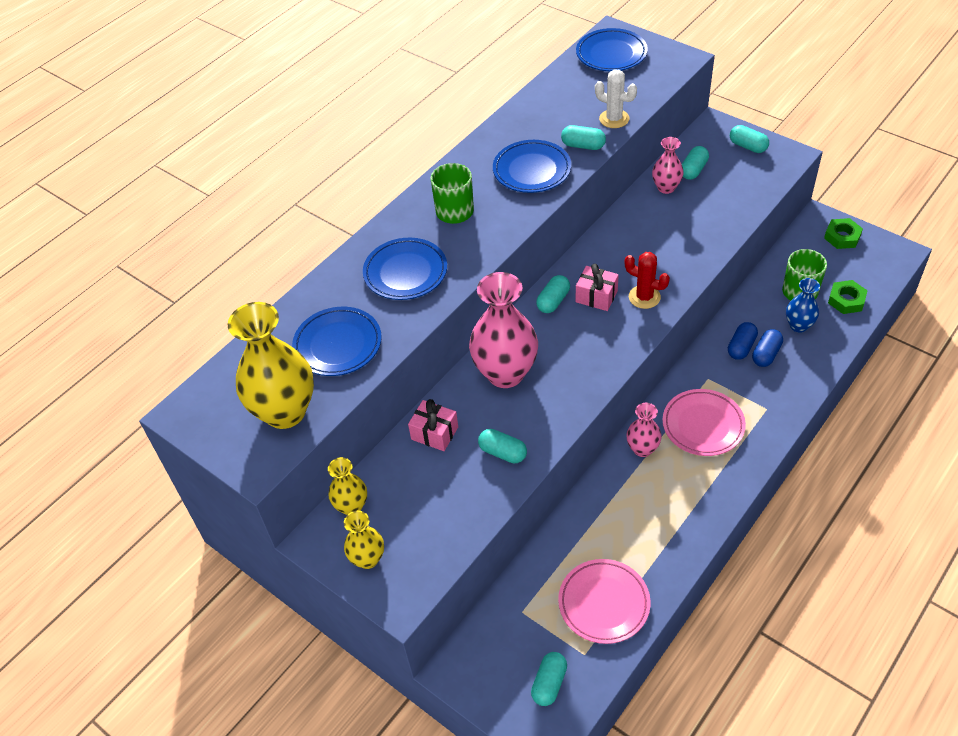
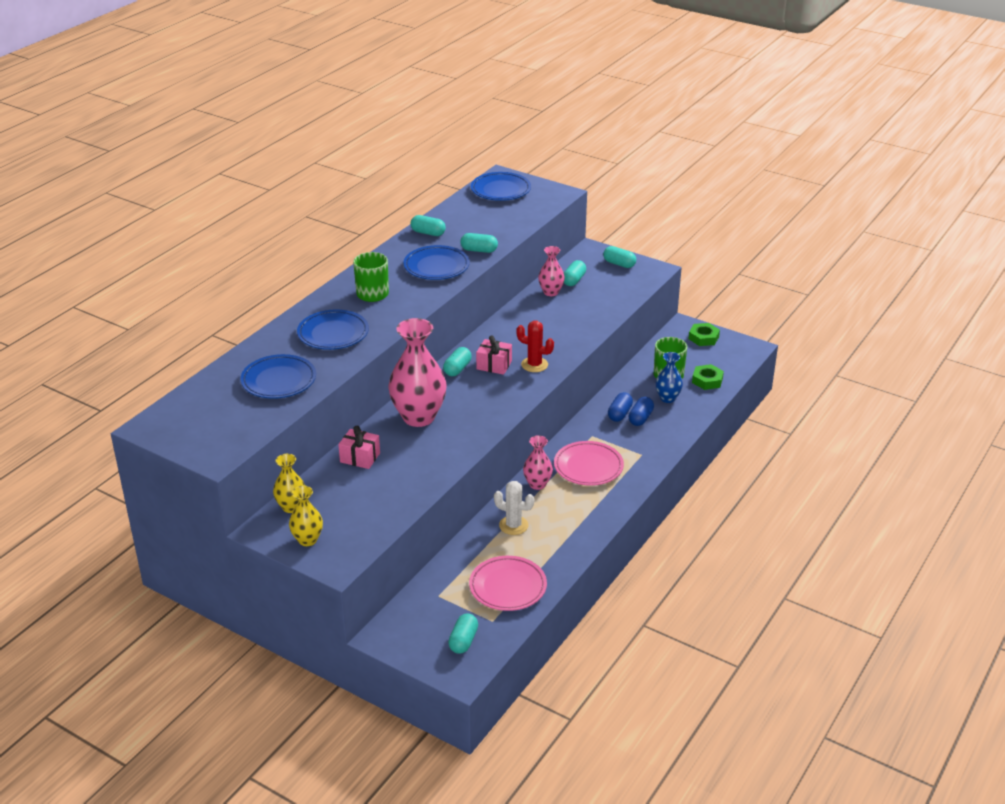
camera: 10 degrees left, 15 degrees down
yellow vase [228,302,314,429] -> none
turquoise capsule [478,429,527,463] -> turquoise capsule moved to [411,215,446,236]
white cactus [595,70,637,128] -> white cactus moved to [494,481,534,535]

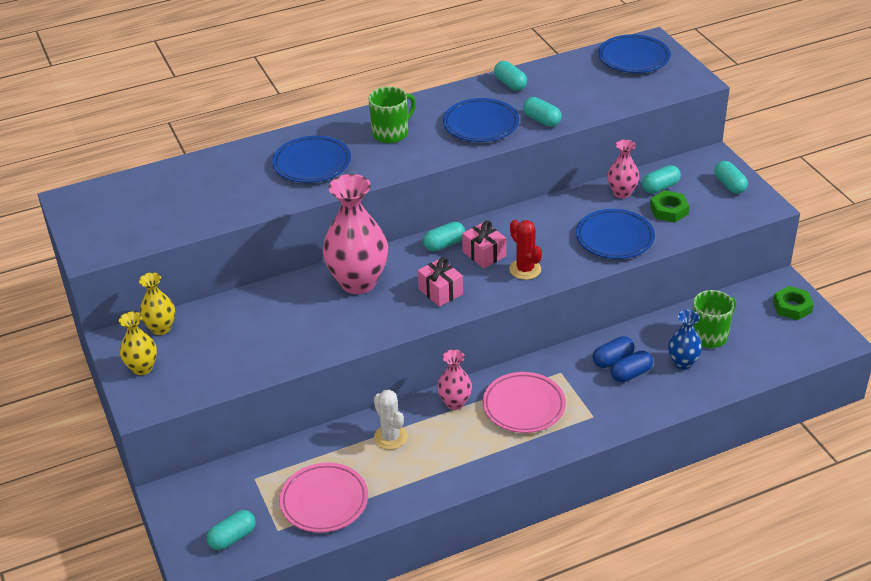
camera: 35 degrees right, 5 degrees up
blue plate [240,354,316,399] -> blue plate moved to [576,209,655,259]
pink gift [338,426,380,469] -> pink gift moved to [418,257,463,307]
green nut [692,364,724,390] -> green nut moved to [650,190,689,223]

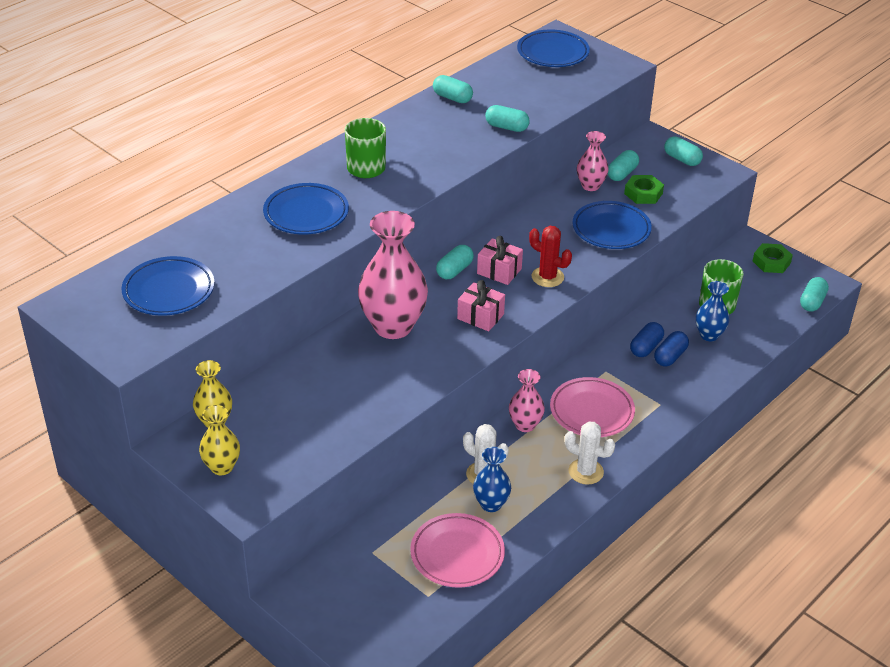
camera: 25 degrees left, 0 degrees up
turquoise capsule [207,510,256,550] -> turquoise capsule moved to [800,277,829,312]
blue plate [443,98,519,142] -> blue plate moved to [121,256,215,316]
none -> blue vase [473,447,511,512]
none -> white cactus [565,421,615,485]

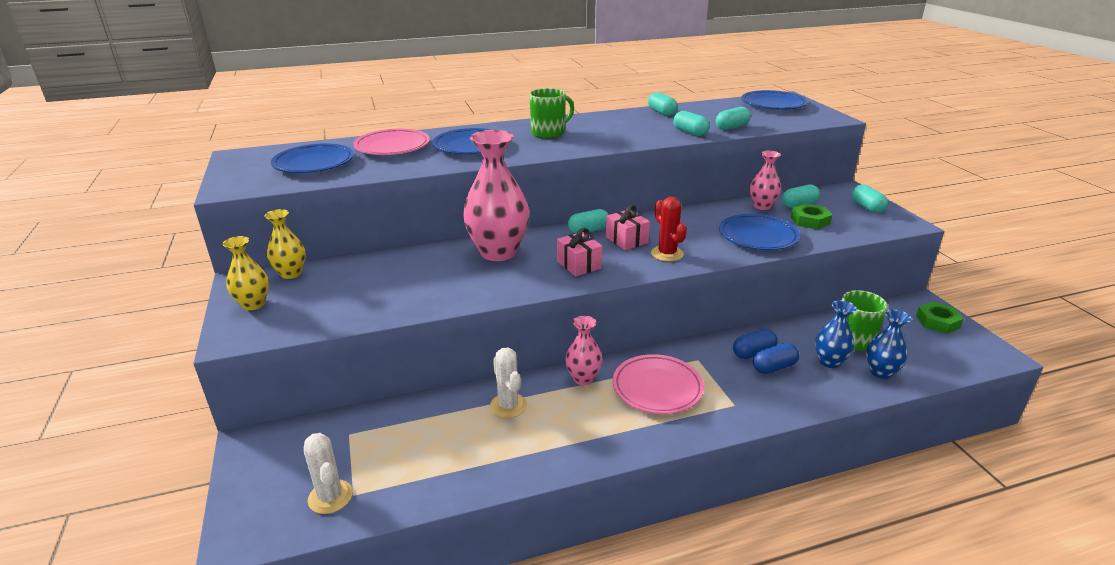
camera: 30 degrees right, 10 degrees down
pink plate [410,513,505,588] -> pink plate moved to [353,129,430,155]
blue vase [473,447,511,512] -> blue vase moved to [866,310,911,379]
white cactus [565,421,615,485] -> white cactus moved to [303,433,353,514]
turquoise capsule [800,277,829,312] -> turquoise capsule moved to [716,107,751,130]

